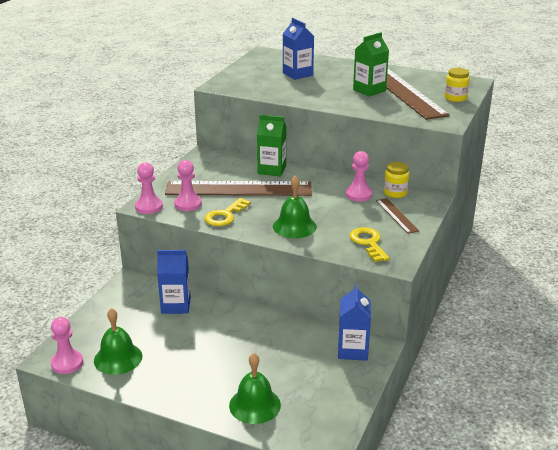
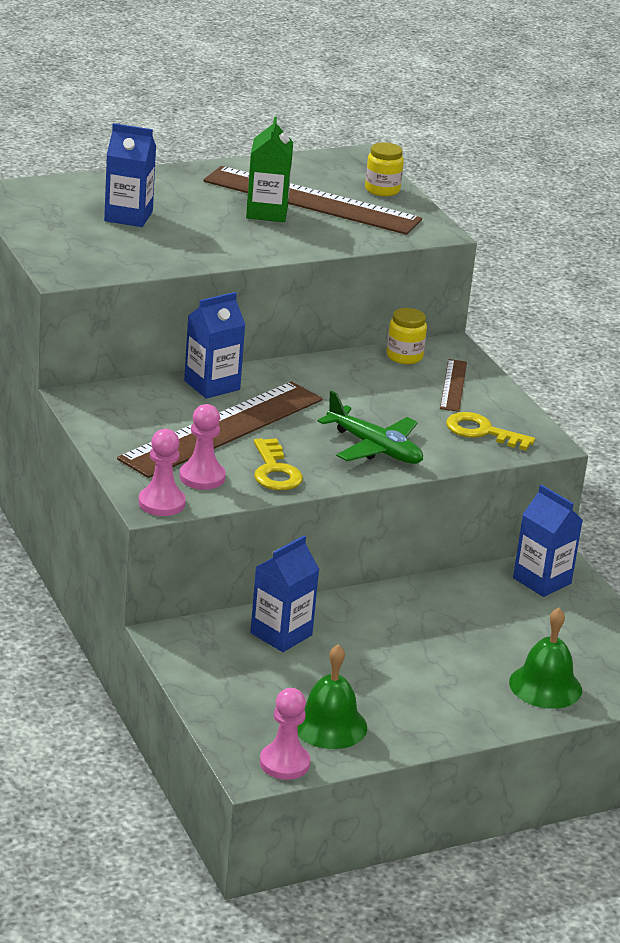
camera: 50 degrees left, 0 degrees up
green carton [257,115,286,177] -> blue carton [184,292,245,399]
green bell [273,175,317,238] -> green plane [317,391,423,464]
pink pawn [346,151,372,202] -> none
brown ruler [376,198,419,234] -> brown ruler turned 75 degrees clockwise [440,359,467,412]

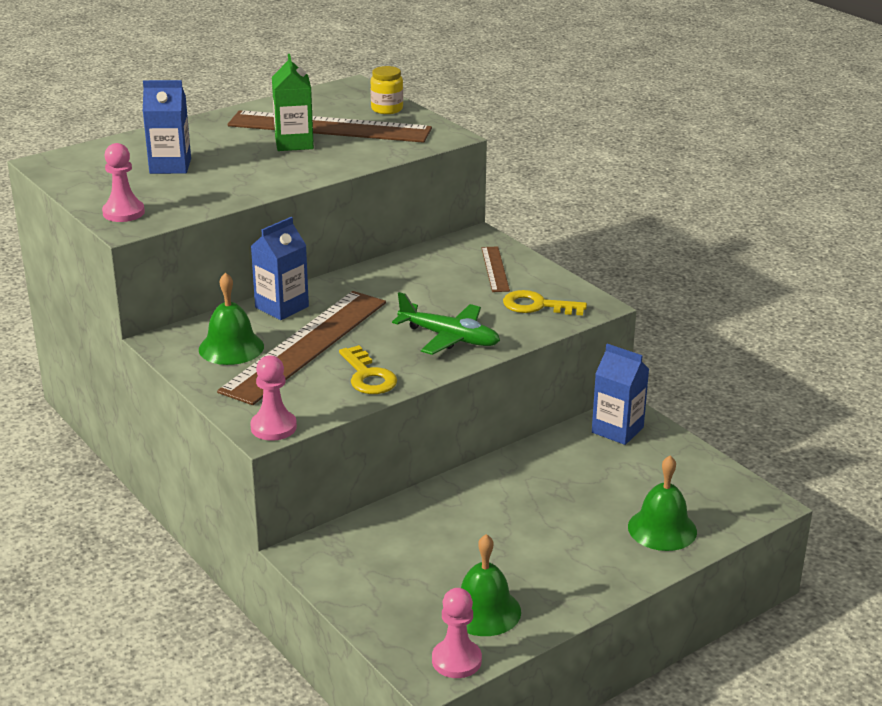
camera: 10 degrees left, 0 degrees up
pink pawn [179,404,226,490] -> pink pawn moved to [102,143,145,222]
blue carton [250,535,320,652] -> none
yellow jar [386,308,427,364] -> none
none -> green bell [199,272,264,365]

